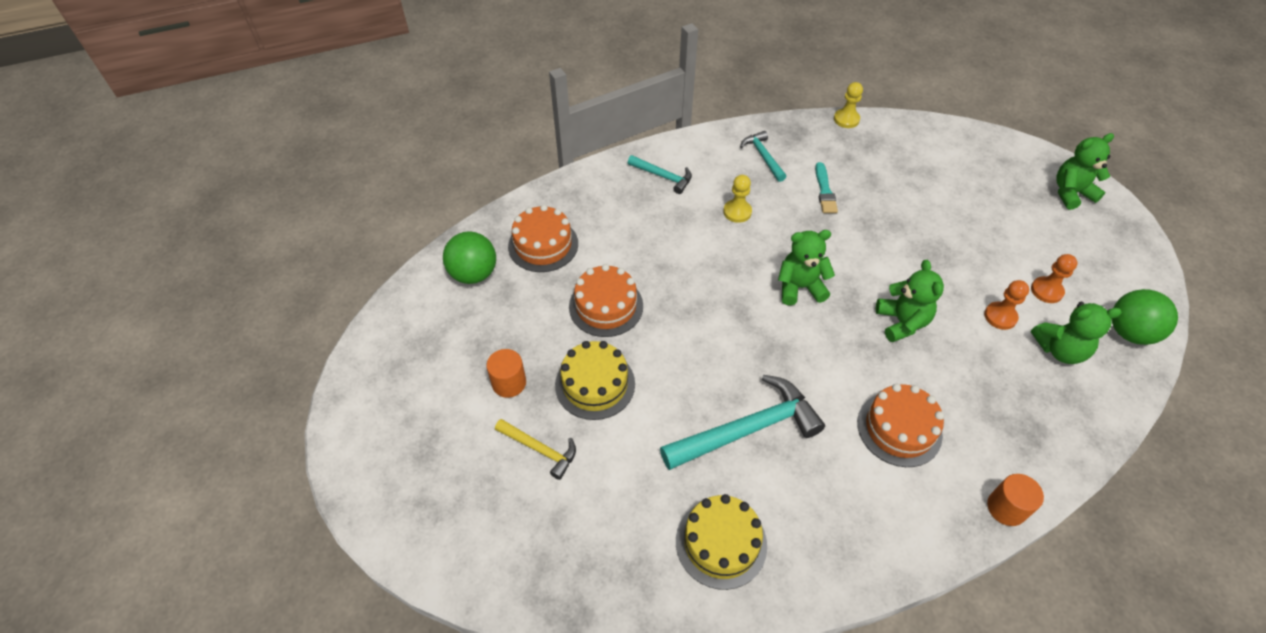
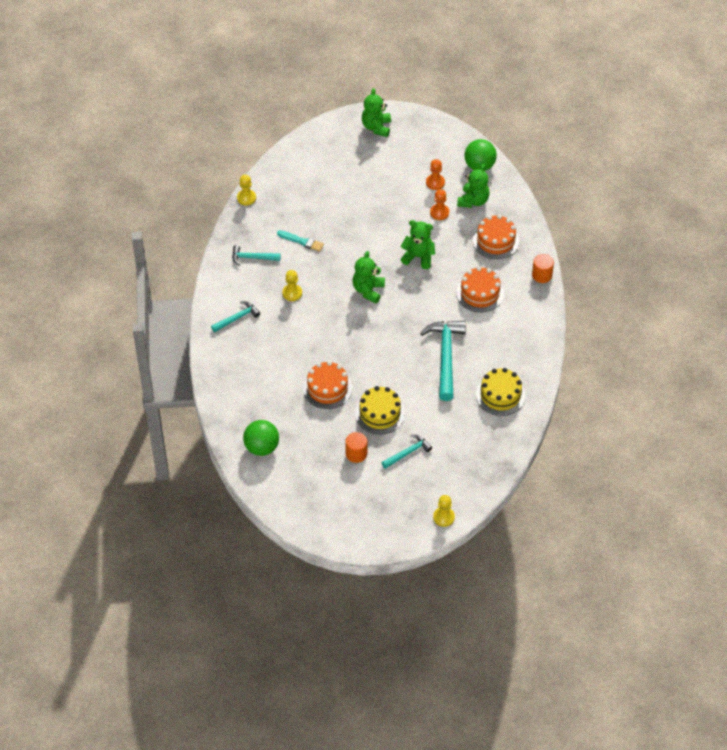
camera: 65 degrees left, 0 degrees up
yellow hammer [495,419,576,480] -> turquoise hammer [382,434,432,469]
orange cake [508,205,578,272] -> orange cake moved to [473,215,519,259]
none -> yellow pawn [433,495,455,527]

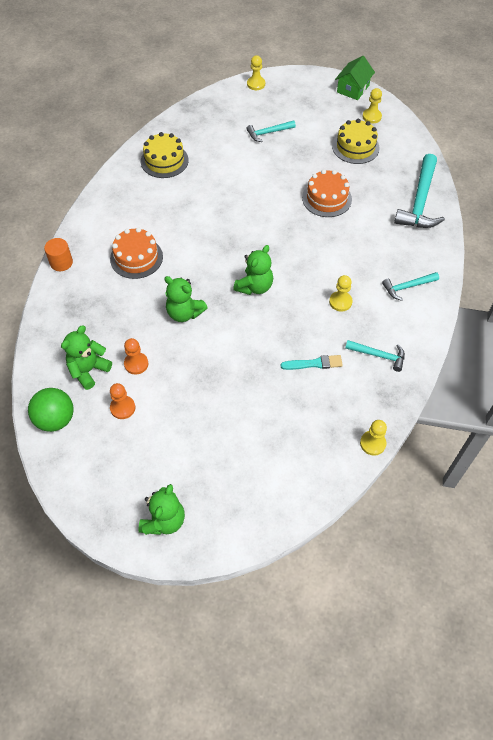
camera: 165 degrees left, 5 degrees up
green ball [243,420,279,456] -> none
turquoise brush [277,230,324,252] -> turquoise brush turned 135 degrees clockwise [281,355,343,370]
orange cylinder [345,432,367,463] -> none
yellow cake [355,386,405,434] -> yellow cake moved to [332,119,380,164]
turquoise hammer [420,321,466,401] -> turquoise hammer moved to [394,154,445,228]
orange cake [473,215,519,259] -> none
none -> green house [335,56,375,100]
none -> yellow pawn [362,88,382,123]

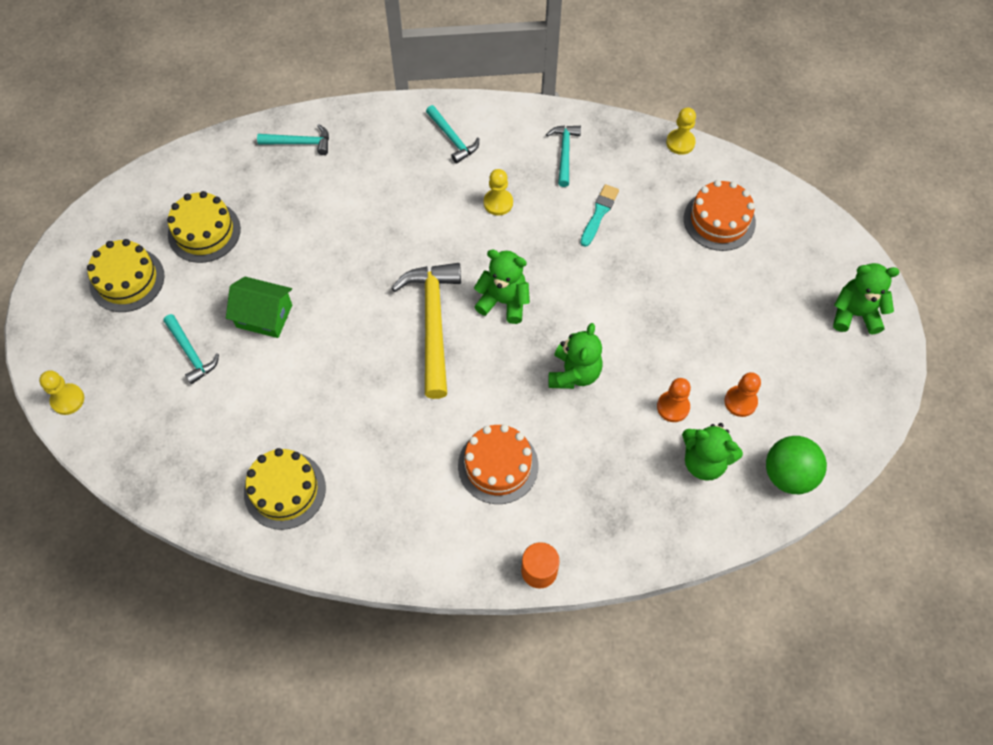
camera: 105 degrees left, 5 degrees up
turquoise brush [281,355,343,370] -> turquoise brush turned 45 degrees clockwise [581,184,619,247]
orange cake [302,169,352,217] -> orange cake moved to [684,180,756,251]
green house [335,56,375,100] -> green house moved to [226,277,292,338]
yellow pawn [362,88,382,123] -> none
turquoise hammer [394,154,445,228] -> turquoise hammer [257,124,329,155], size x0.54
none -> yellow cake [87,239,165,312]
none -> yellow hammer [392,263,461,399]

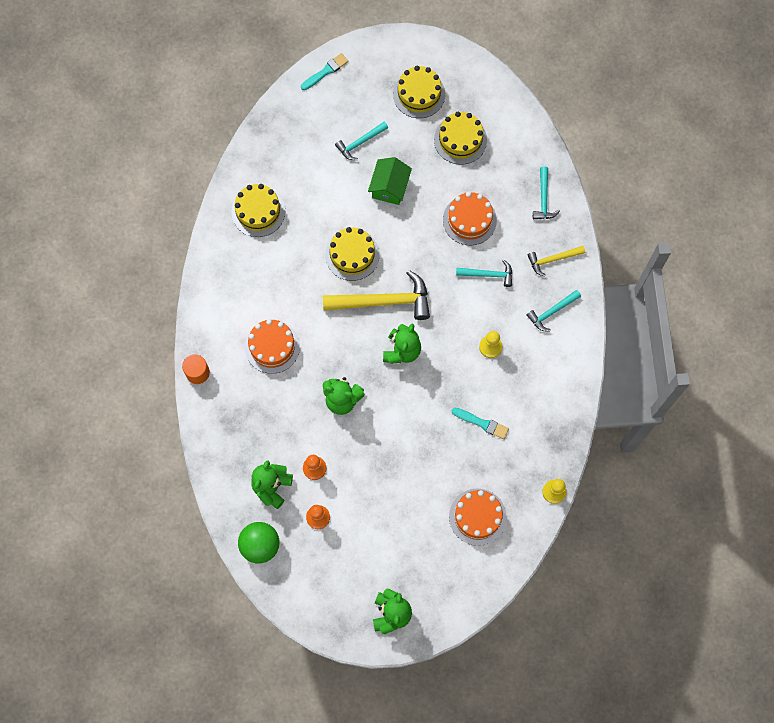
camera: 90 degrees right, 10 degrees up
yellow pawn [39,370,84,415] -> turquoise brush [301,53,348,90]
turquoise hammer [546,125,581,187] -> turquoise hammer moved to [456,260,512,287]
none -> yellow cake [325,227,380,281]
none -> orange cake [443,192,497,245]
none -> yellow hammer [527,246,585,277]

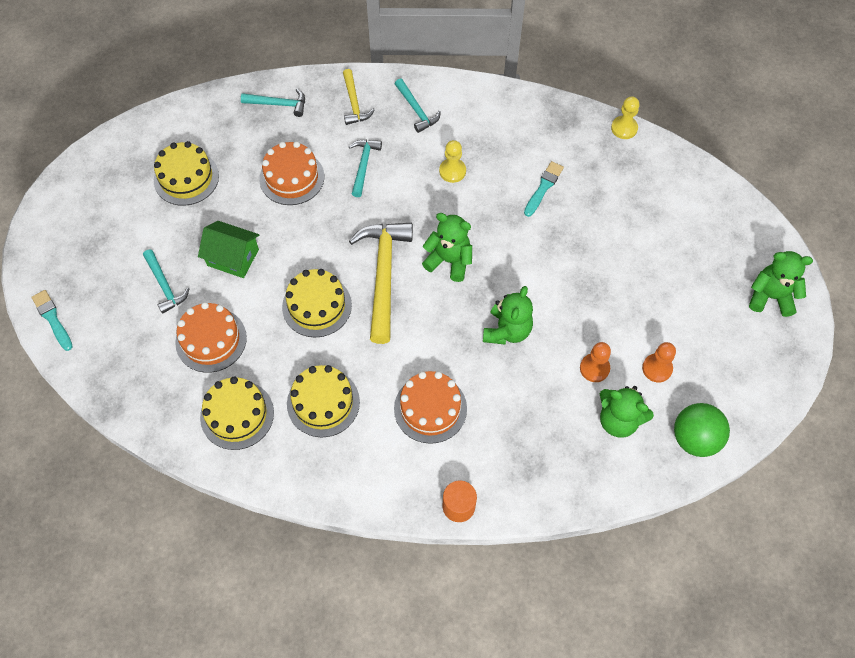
camera: 85 degrees left, 10 degrees down
yellow cake [393,66,445,118] -> yellow cake moved to [287,365,360,437]
orange cake [449,489,507,546] -> orange cake moved to [175,302,247,373]

